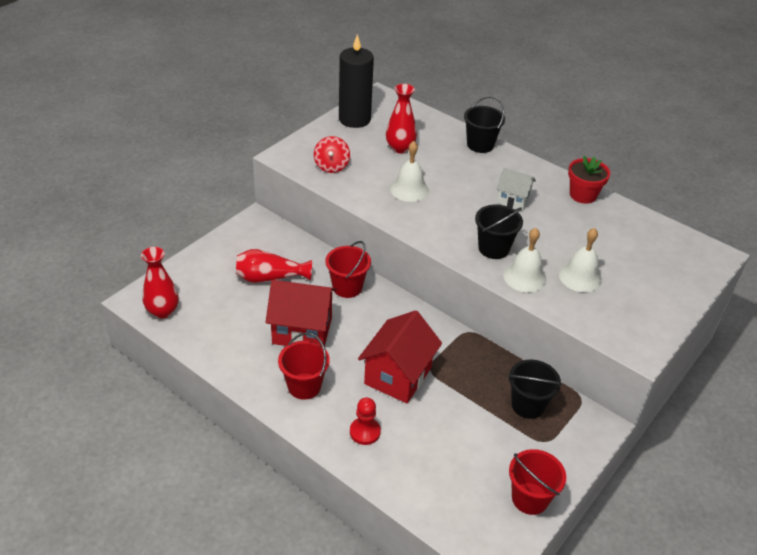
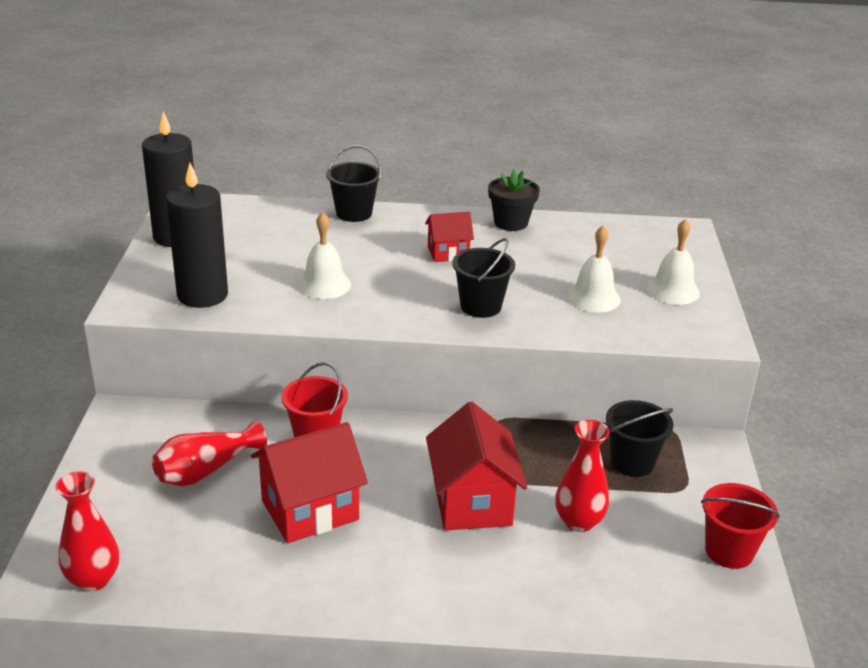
camera: 35 degrees left, 10 degrees down
red bucket [278,333,330,400] -> none
red spinning top [314,136,350,173] -> black candle [166,163,228,308]
red pawn [350,397,381,445] -> none
red vase [386,84,417,153] -> red vase moved to [555,420,609,532]
white house [497,168,536,211] -> red house [425,212,474,262]
white bell [504,228,546,292] -> white bell moved to [646,219,700,305]
red flower pot [568,156,610,204] -> black flower pot [488,169,540,231]

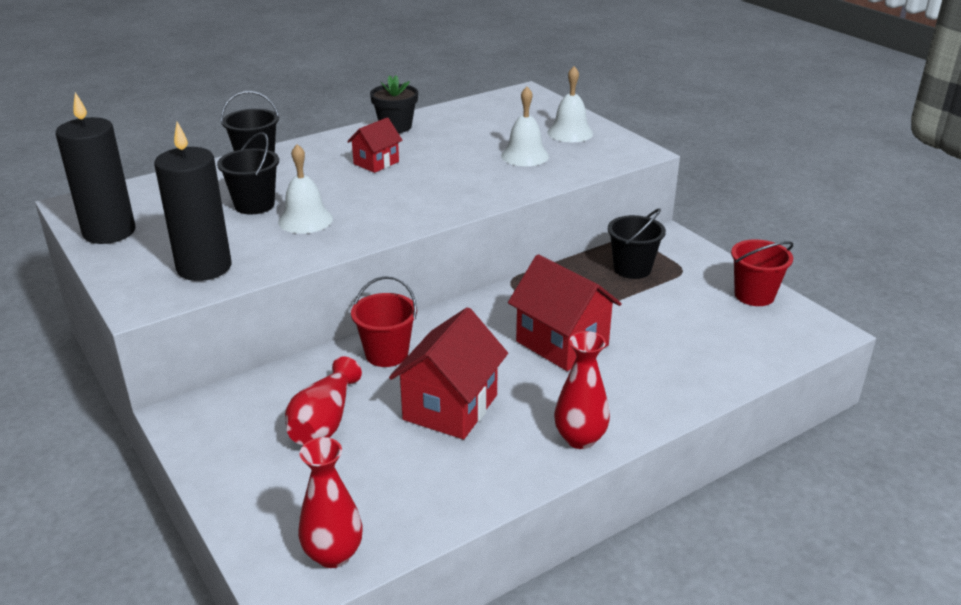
camera: 35 degrees left, 0 degrees up
black bucket [452,238,515,318] -> black bucket moved to [217,132,279,215]
red vase [555,420,609,532] -> red vase moved to [554,331,610,449]

